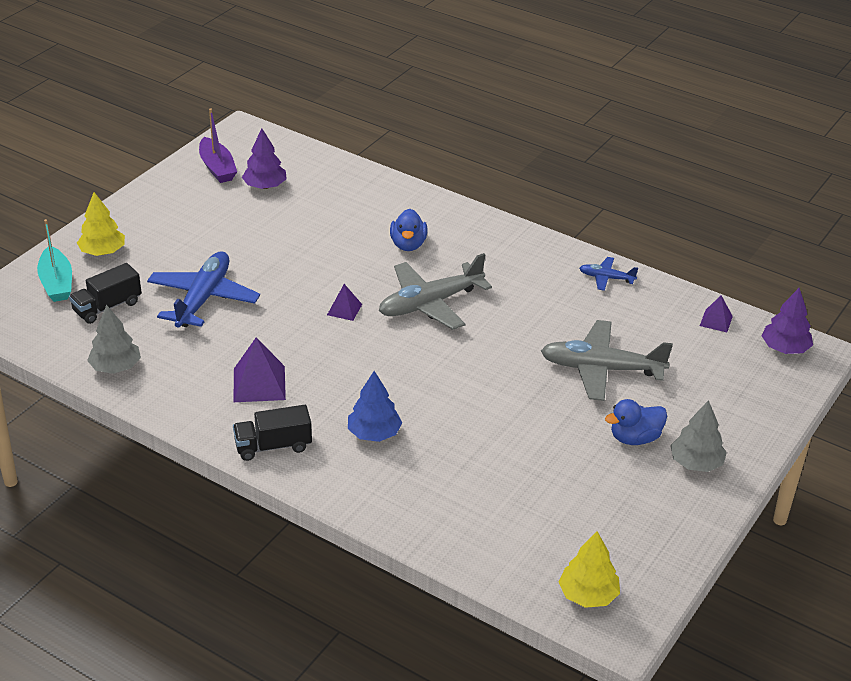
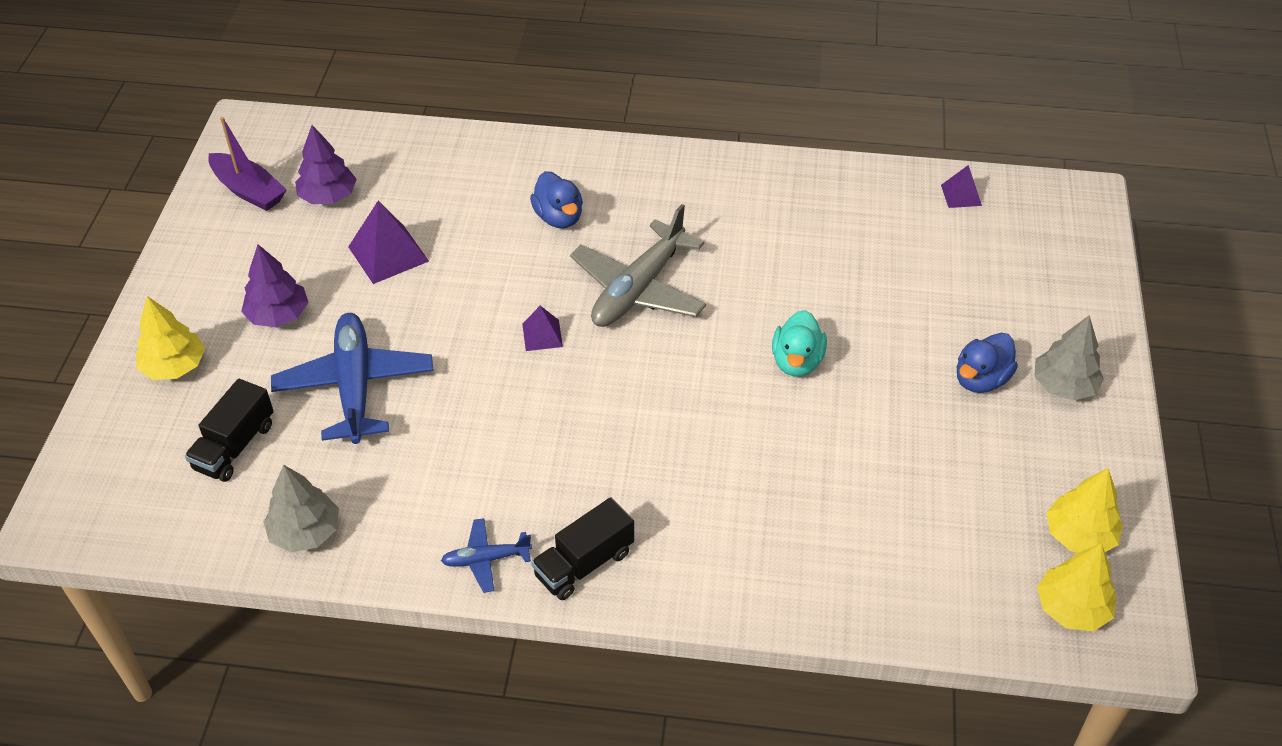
camera: 25 degrees left, 10 degrees up
turquoise boat [37,219,72,302] -> none
purple pyramid [233,337,286,402] -> purple pyramid moved to [348,201,429,284]
blue tree [348,371,402,442] -> none
grey plane [541,320,673,401] -> none
blue plane [579,257,638,291] -> blue plane moved to [441,518,532,593]
purple tree [761,288,813,354] -> purple tree moved to [241,244,308,327]
none -> turquoise duck [772,310,827,377]
none -> yellow tree [1046,468,1123,553]

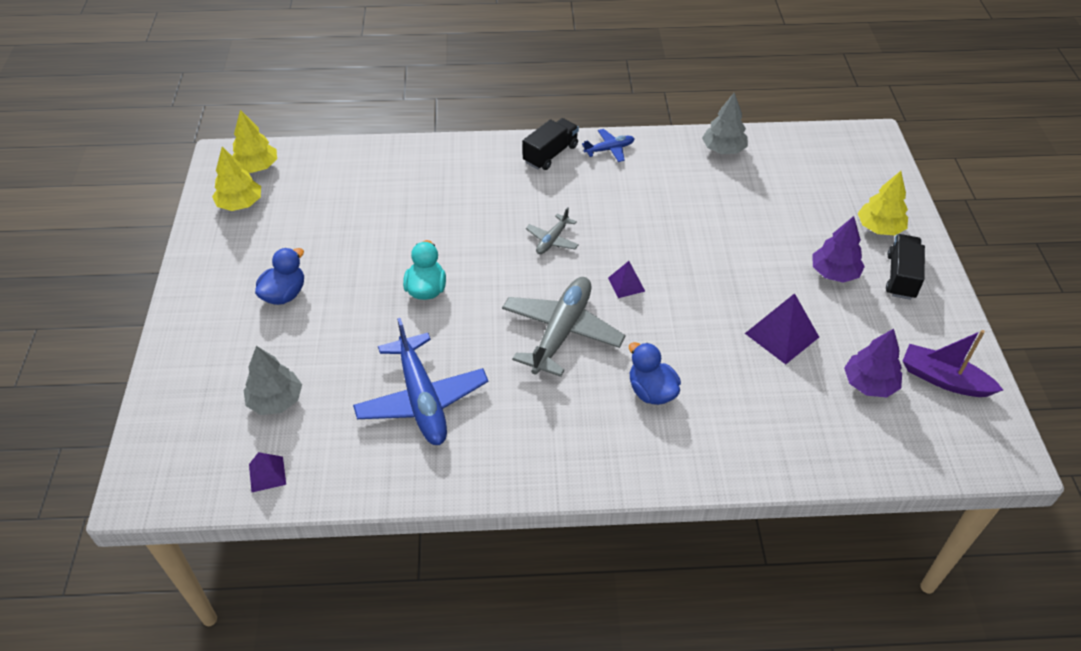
camera: 170 degrees right, 0 degrees up
black truck [185,379,274,482] -> black truck moved to [886,234,925,300]
blue plane [271,313,434,444] -> blue plane moved to [353,318,488,445]
grey tree [1034,315,1104,401] -> grey tree moved to [244,346,302,415]
none -> grey plane [526,207,579,254]

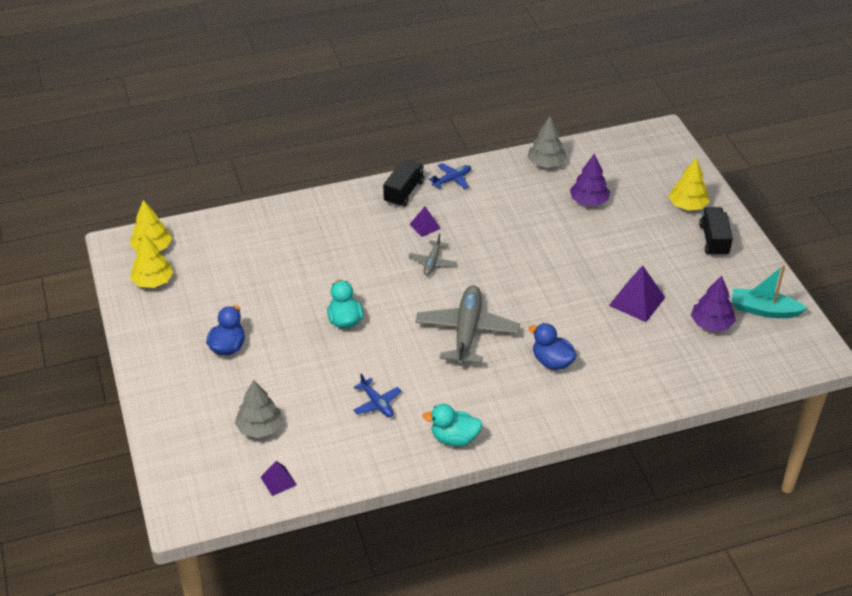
camera: 15 degrees left, 5 degrees down
blue plane [353,318,488,445] -> blue plane [353,373,401,417], size x0.49
purple pyramid [608,261,645,298] -> purple pyramid moved to [409,206,441,237]
purple tree [812,216,865,283] -> purple tree moved to [570,154,610,206]
purple boat [903,330,1003,397] -> turquoise boat [732,265,807,318]
none -> turquoise duck [422,404,483,446]

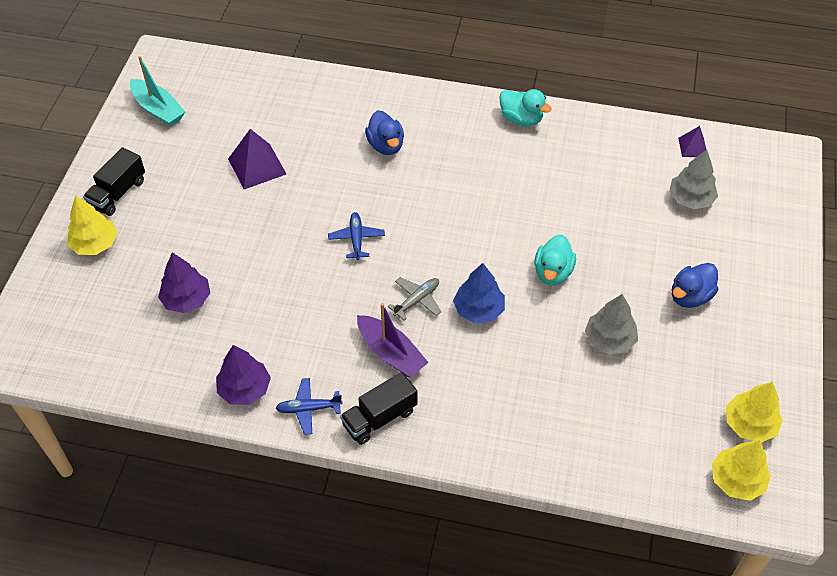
camera: 150 degrees left, 10 degrees up
blue plane [353,373,401,417] -> blue plane moved to [328,212,385,260]
purple pyramid [409,206,441,237] -> purple boat [357,303,429,378]
grey plane [416,285,520,366] -> none
grey tree [527,117,567,168] -> grey tree moved to [585,294,638,354]
purple tree [691,276,736,331] -> purple tree moved to [216,345,271,405]
none -> blue tree [453,263,505,323]

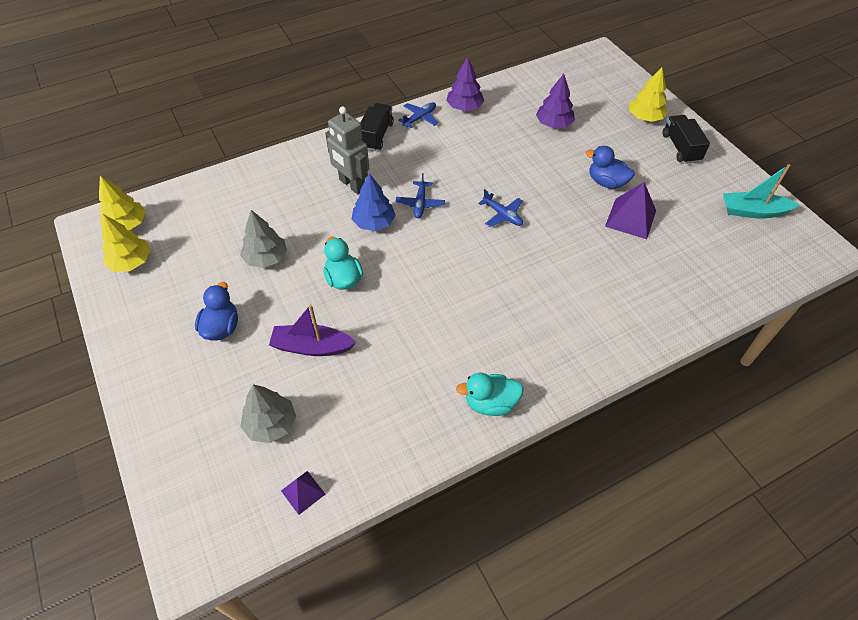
camera: 140 degrees right, 0 degrees up
purple boat [357,303,429,378] -> purple boat moved to [269,304,357,356]
blue duck [365,110,404,155] -> blue duck moved to [586,146,635,189]
grey plane [388,277,441,321] -> blue plane [396,173,445,218]
none -> grey robot [325,106,369,194]

